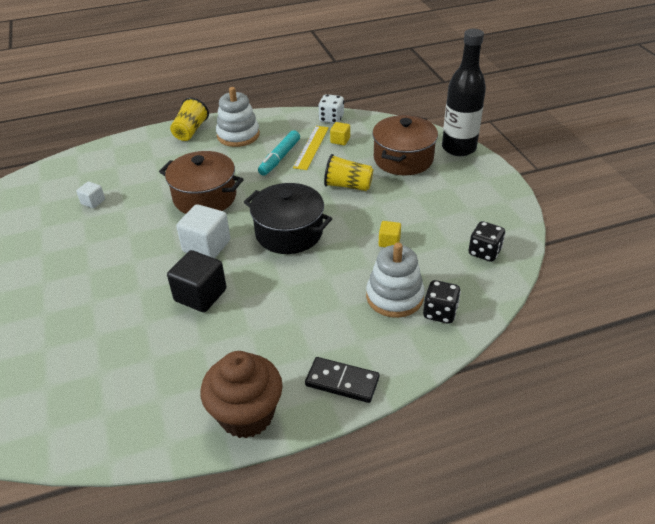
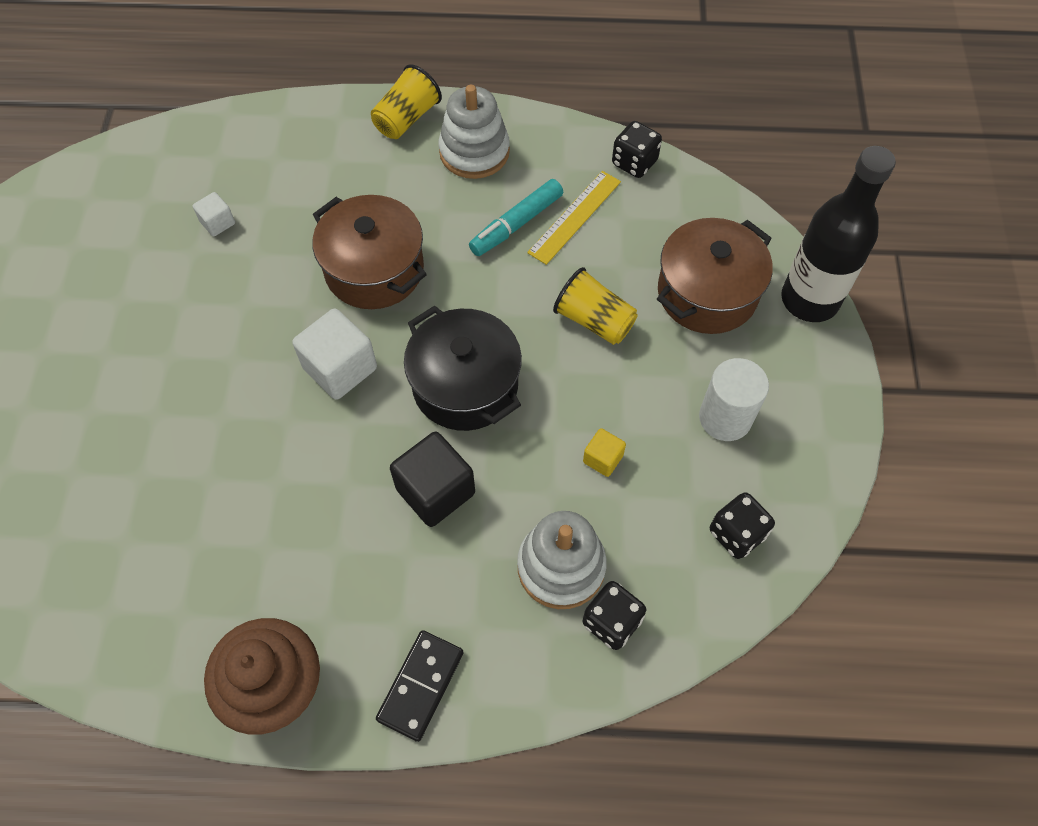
camera: 20 degrees right, 20 degrees up
black cube [167,250,226,312] -> black cube moved to [390,432,475,527]
black domino [305,357,379,403] -> black domino turned 75 degrees clockwise [376,630,464,742]
white dice [318,94,344,123] -> black dice [612,121,662,178]
yellow cube [330,122,350,145] -> none
none -> white cylinder [699,358,769,441]

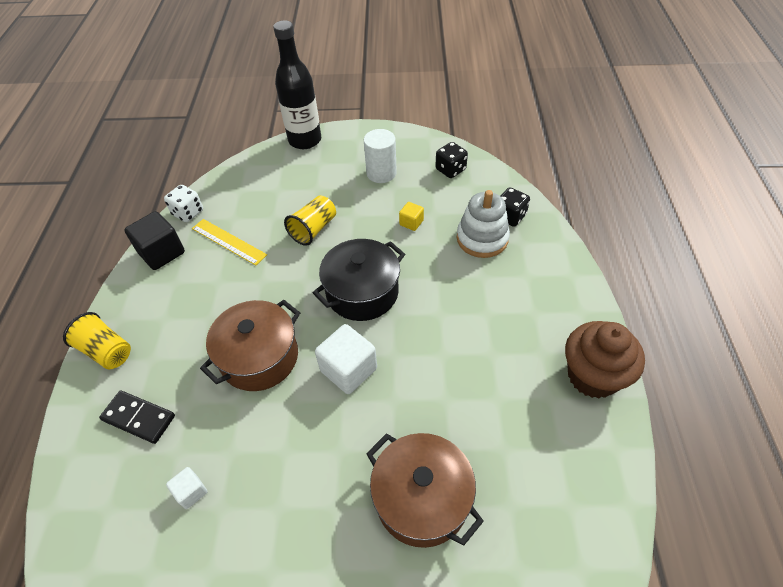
camera: 90 degrees left, 10 degrees down
black domino [376,630,464,742] -> black domino moved to [99,390,175,444]
black cube [390,432,475,527] -> black cube moved to [124,211,185,270]
white stacking toy [439,85,510,179] -> none
turquoise marker [469,179,563,256] -> none
black dice [612,121,662,178] -> white dice [164,185,203,222]
brown pot [657,218,773,334] -> brown pot moved to [366,433,484,548]

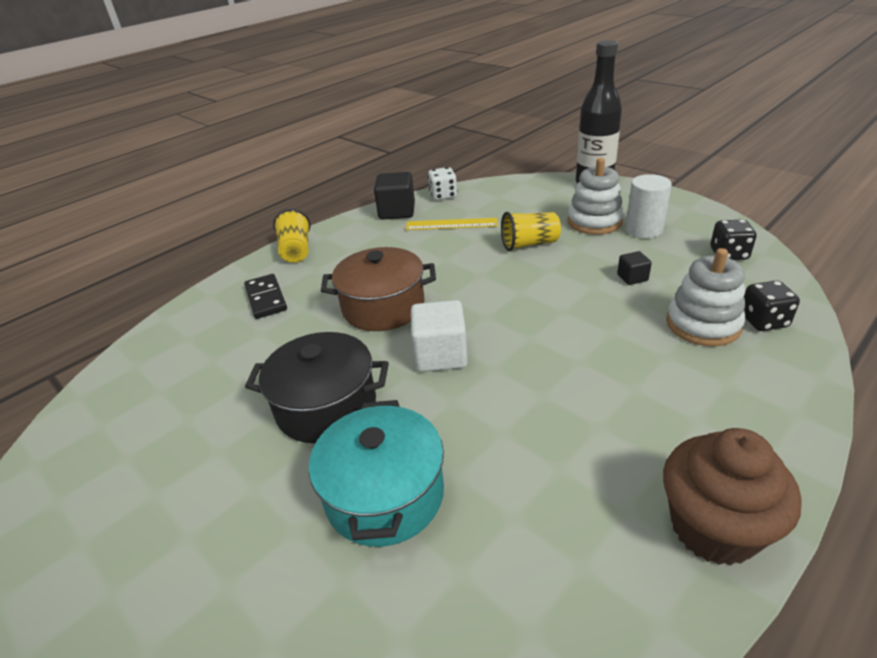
camera: 45 degrees right, 15 degrees down
white cube [166,467,208,509] -> none
yellow ruler [192,219,267,265] -> yellow ruler turned 75 degrees counterclockwise [405,218,497,230]
black pot [313,239,405,321] -> black pot moved to [245,332,389,443]
brown pot [366,433,484,548] -> turquoise pot [309,400,444,547]
yellow cube [399,202,424,231] -> black cube [617,251,652,285]
none -> white stacking toy [567,158,624,235]

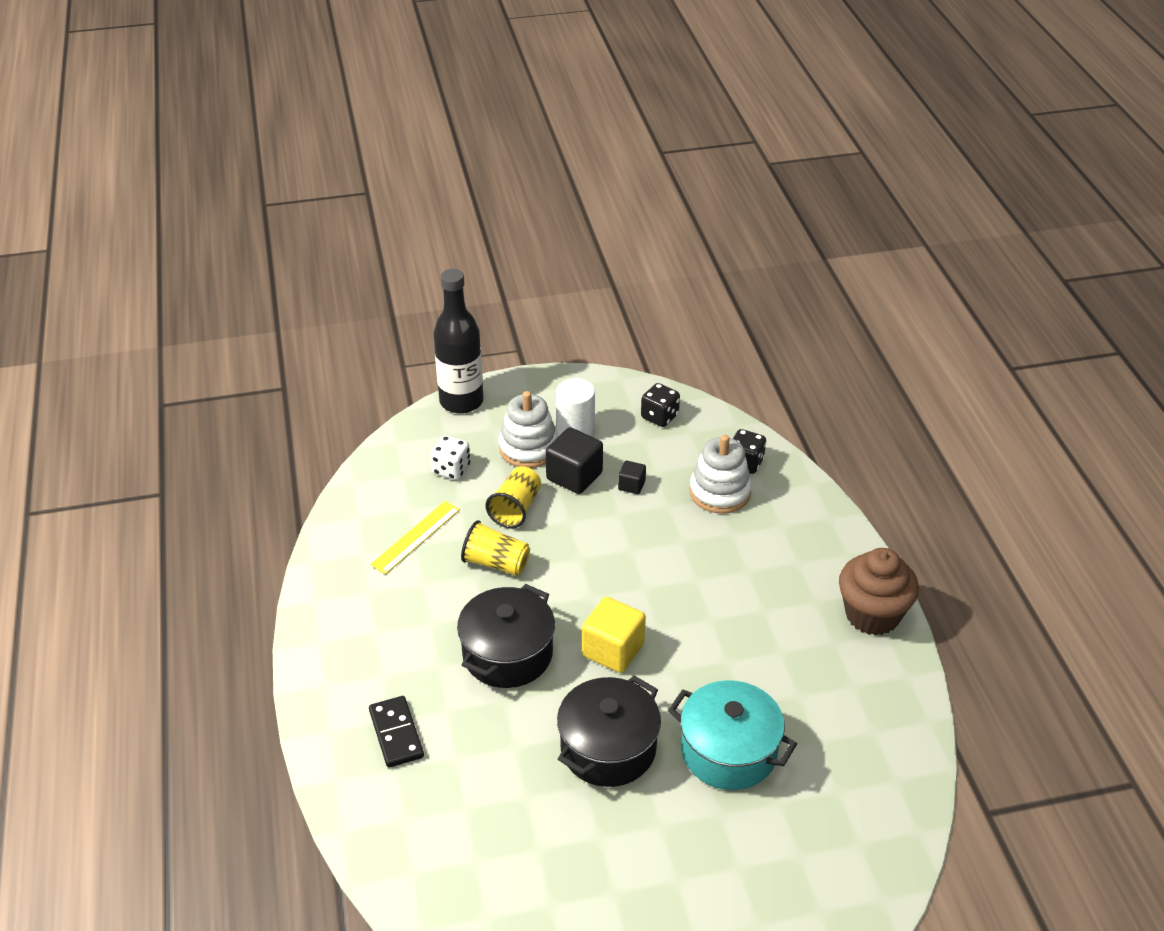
camera: 60 degrees left, 5 degrees up
black domino [244,274,287,319] -> black domino turned 60 degrees clockwise [369,696,424,768]
yellow cup [273,209,310,263] -> yellow cup moved to [461,520,530,576]
brown pot [321,247,436,331] -> black pot [457,584,555,688]
black cube [374,172,415,220] -> black cube moved to [546,427,603,494]
white cube [411,300,468,372] -> yellow cube [582,597,646,673]
white dice [428,167,458,200] -> white dice moved to [430,435,470,480]

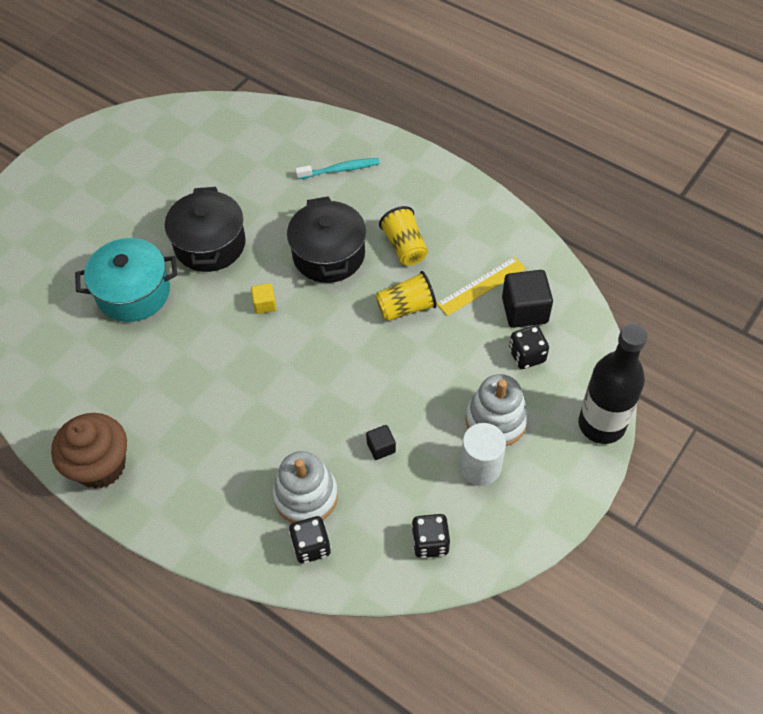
camera: 140 degrees right, 15 degrees up
black domino [369,696,424,768] -> turquoise toothbrush [295,158,380,179]
yellow ruler [370,501,460,574] -> yellow ruler turned 60 degrees clockwise [436,257,526,316]
white dice [430,435,470,480] -> black dice [509,325,549,369]
yellow cup [485,466,541,529] -> yellow cup moved to [379,206,428,266]
black cube [546,427,603,494] -> black cube moved to [502,270,553,328]
yellow cube [582,597,646,673] -> yellow cube [251,283,276,314], size x0.53

